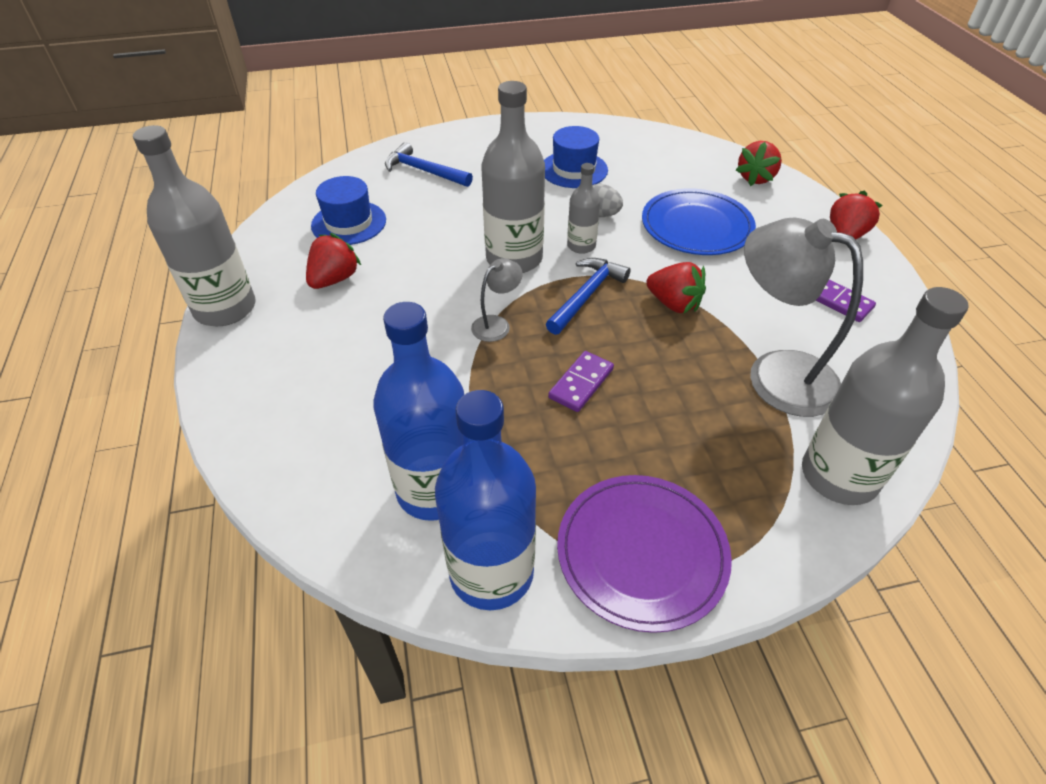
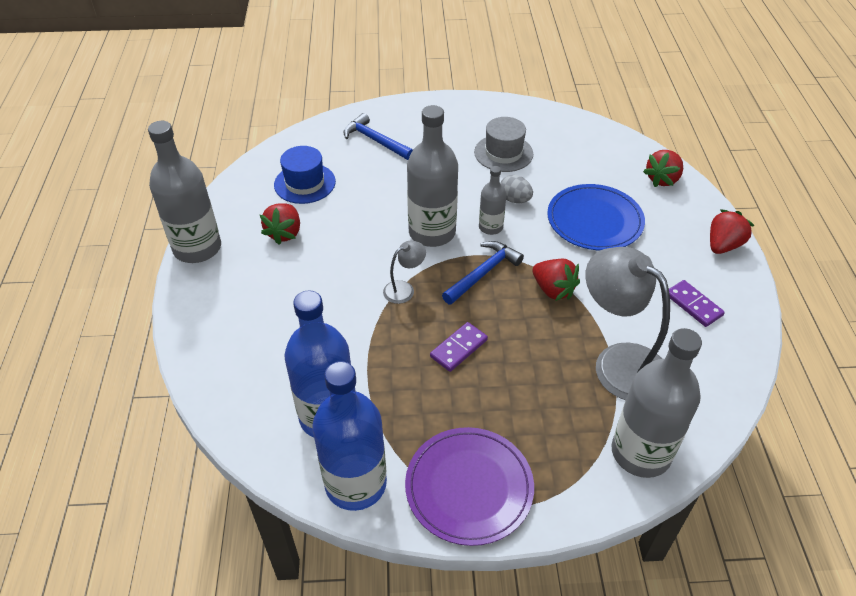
camera: 10 degrees right, 0 degrees up
red strawberry [306,233,361,289] -> red strawberry turned 150 degrees clockwise [260,203,300,245]
blue hat [544,126,608,188] -> grey hat [474,117,533,172]

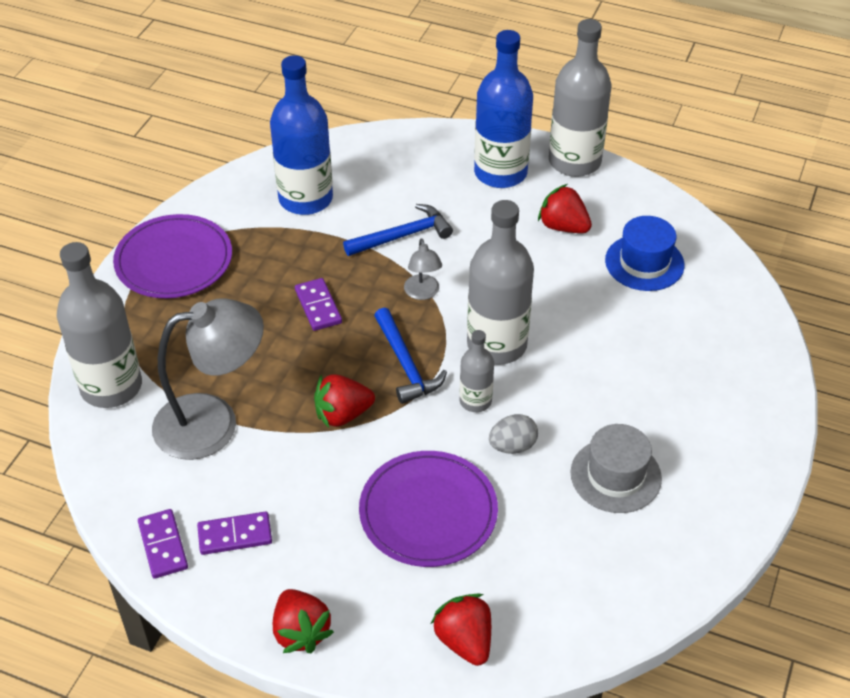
camera: 115 degrees right, 0 degrees up
blue bottle [312,361,387,511] -> blue bottle moved to [474,30,533,188]
blue hammer [344,113,413,160] -> blue hammer moved to [343,204,453,256]
blue plate [547,184,645,251] -> purple plate [359,451,498,567]
none -> purple domino [138,509,188,579]

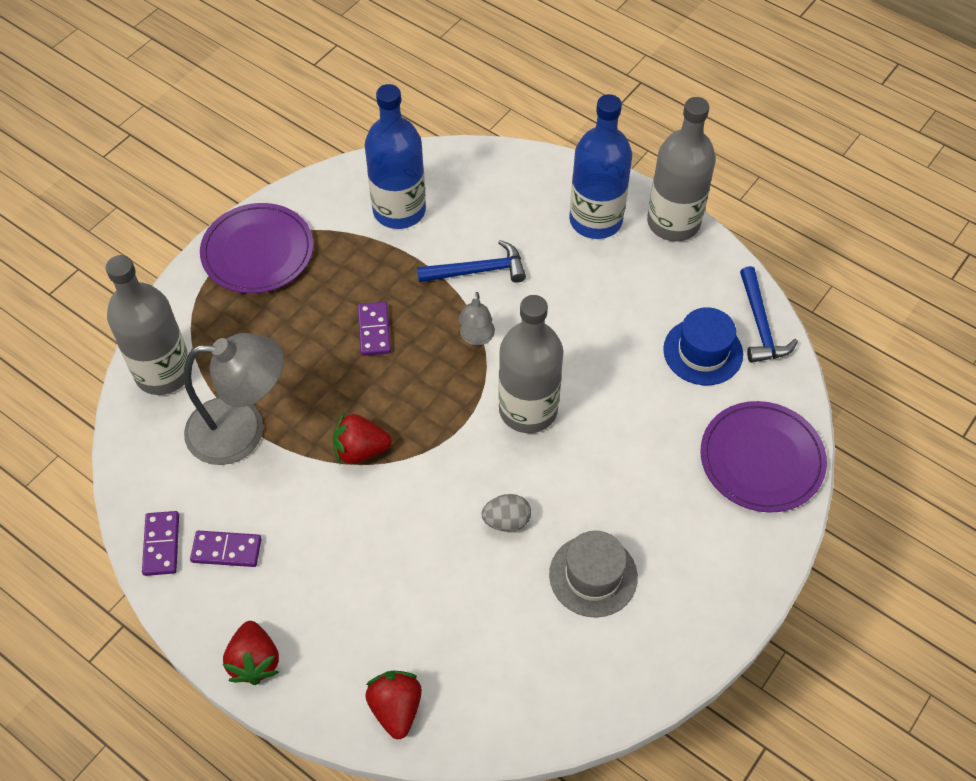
camera: 15 degrees right, 10 degrees up
purple plate [359,451,498,567] -> purple plate moved to [701,401,827,512]
blue hammer [374,308,447,404] -> blue hammer moved to [740,266,798,363]
grey bottle [460,330,494,412] -> none
red strawberry [538,184,592,233] -> none

